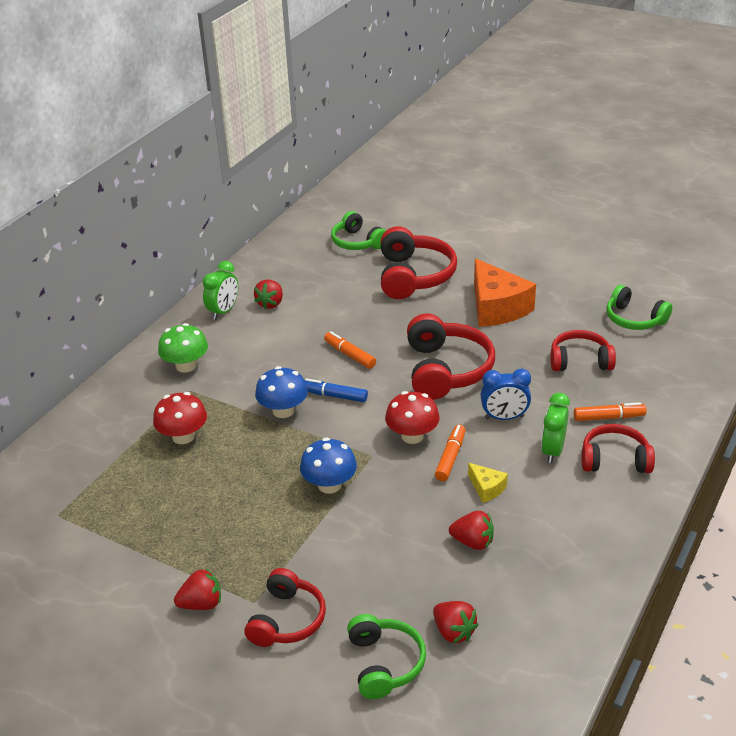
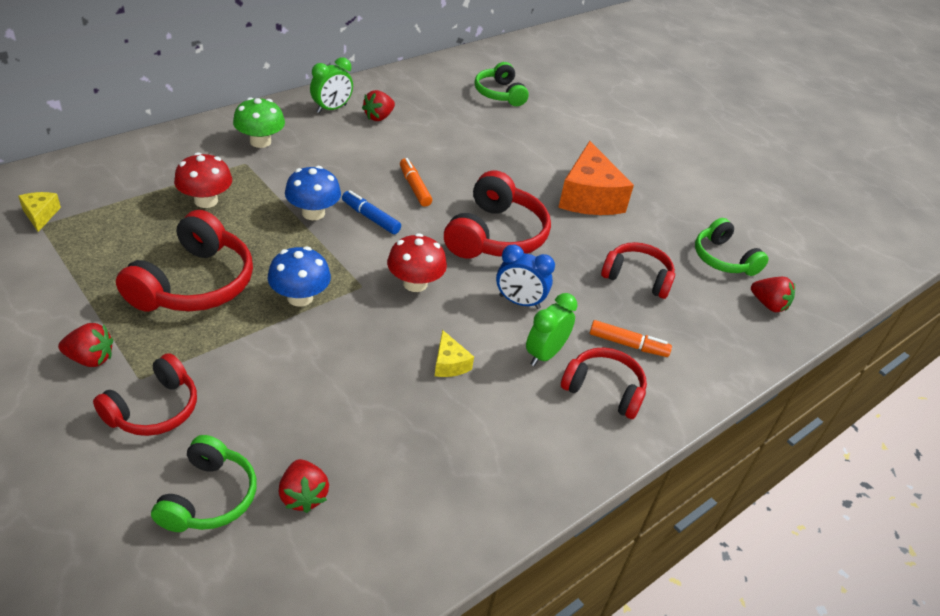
camera: 15 degrees right, 5 degrees up
red headphones [381,226,457,299] -> red headphones moved to [116,210,253,312]
orange marker [435,425,466,481] -> none
red strawberry [449,511,494,550] -> red strawberry moved to [751,277,795,312]
none -> yellow cheese [18,192,61,232]

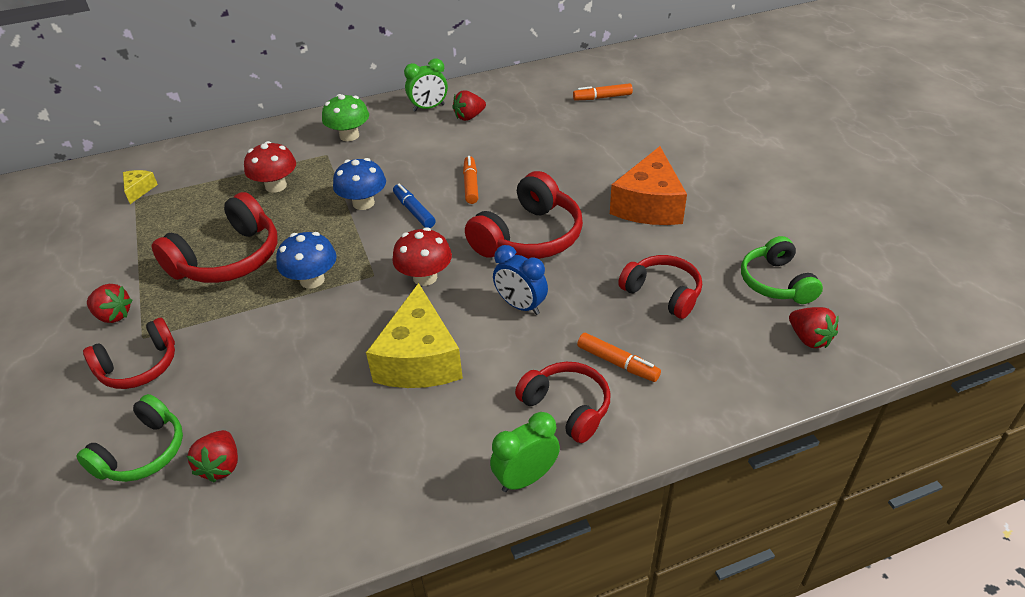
camera: 25 degrees right, 0 degrees up
yellow cheese [435,330,474,377] -> yellow cheese [366,283,463,388], size x2.20
green headphones [474,62,529,106] -> orange marker [573,83,633,100]
green clock [526,293,577,366] -> green clock moved to [490,412,560,492]

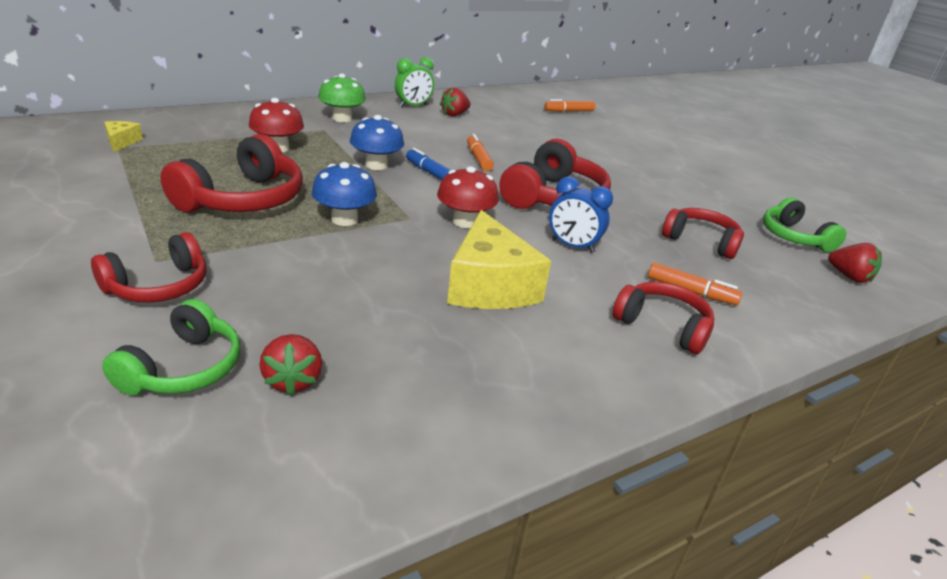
camera: 15 degrees left, 10 degrees down
red strawberry [87,284,133,323] -> none
green clock [490,412,560,492] -> none
orange cheese [610,146,687,225] -> none

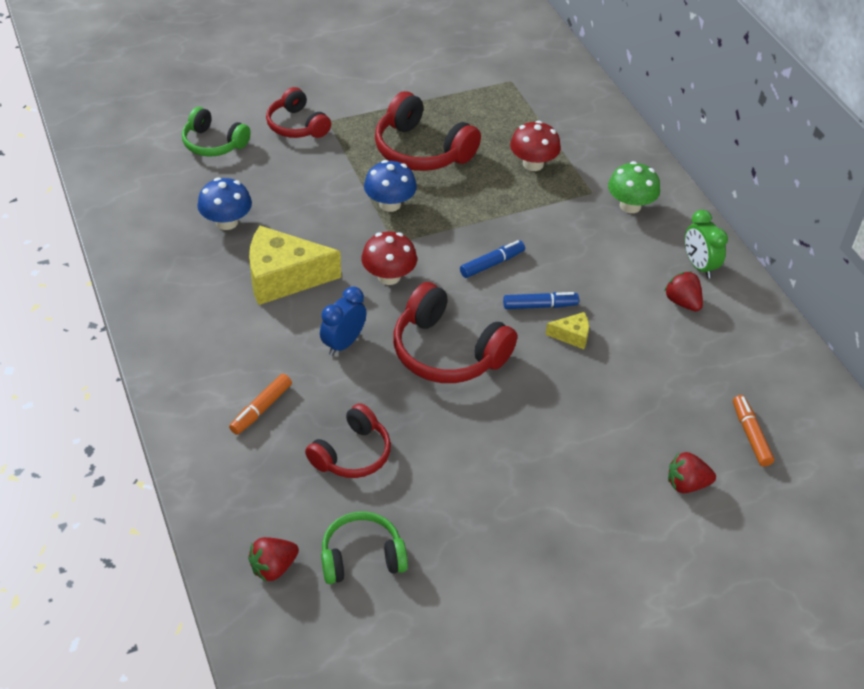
camera: 100 degrees right, 15 degrees up
yellow cheese [105,121,143,152] -> yellow cheese moved to [545,312,589,349]
red strawberry [259,334,322,395] -> red strawberry moved to [668,452,716,493]
blue mushroom [350,115,404,170] -> blue mushroom moved to [197,177,252,230]
orange marker [467,134,494,171] -> blue marker [503,292,579,309]
red headphones [613,282,714,354] -> none

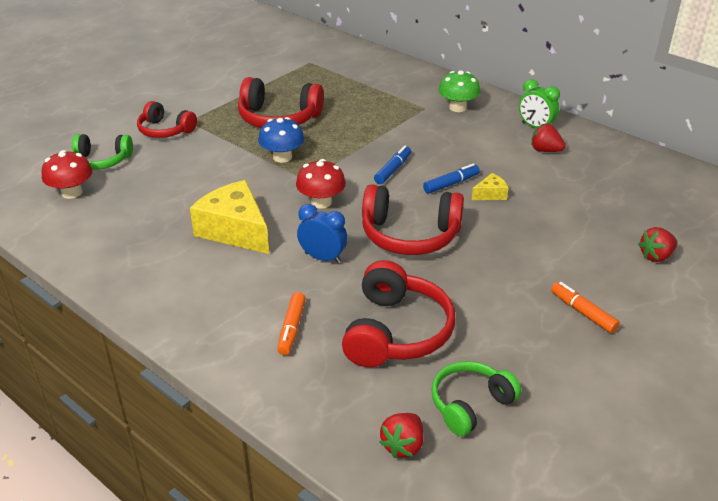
camera: 25 degrees left, 10 degrees down
blue mushroom [197,177,252,230] -> none
yellow cheese [249,226,341,305] -> yellow cheese turned 75 degrees clockwise [190,180,269,254]
red headphones [305,403,391,478] -> red headphones [342,260,455,367], size x1.56
blue clock [320,287,366,356] -> blue clock turned 105 degrees clockwise [297,204,347,263]
red mushroom [510,121,561,171] -> red mushroom moved to [41,150,93,199]
orange marker [733,395,774,466] -> orange marker moved to [551,282,620,333]

